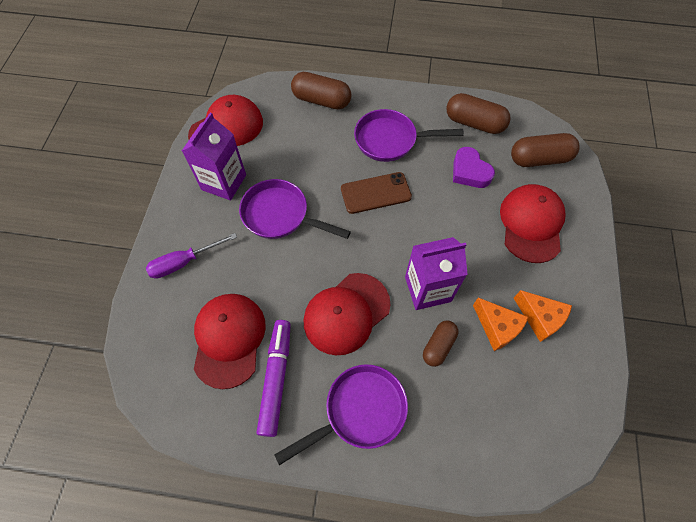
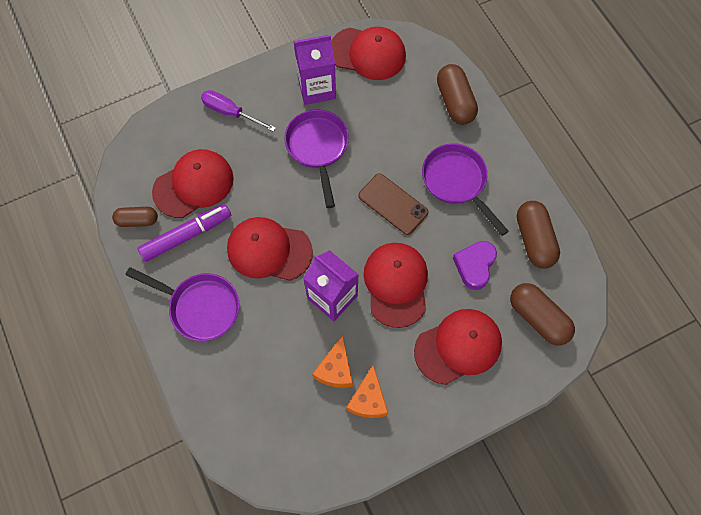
camera: 55 degrees right, 5 degrees up
brown capsule [423,320,458,367] -> brown capsule moved to [112,207,158,227]
none -> red cap [364,243,428,328]

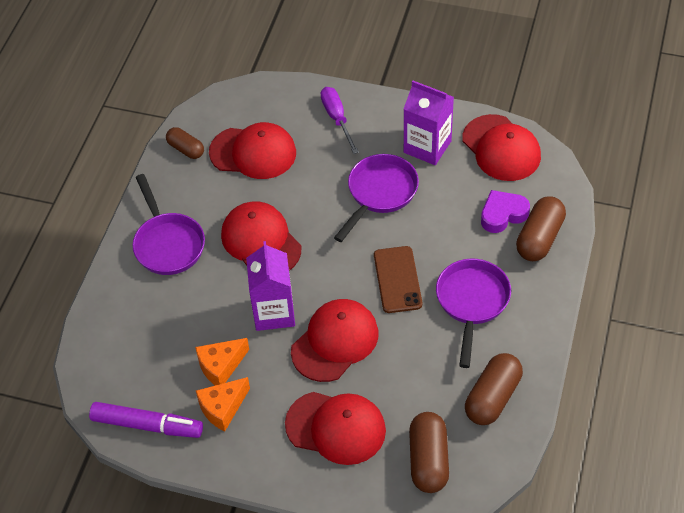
camera: 45 degrees right, 15 degrees down
purple marker [138,204,231,262] -> purple marker moved to [89,402,203,438]
purple heart [453,241,497,290] -> purple heart moved to [481,190,530,233]

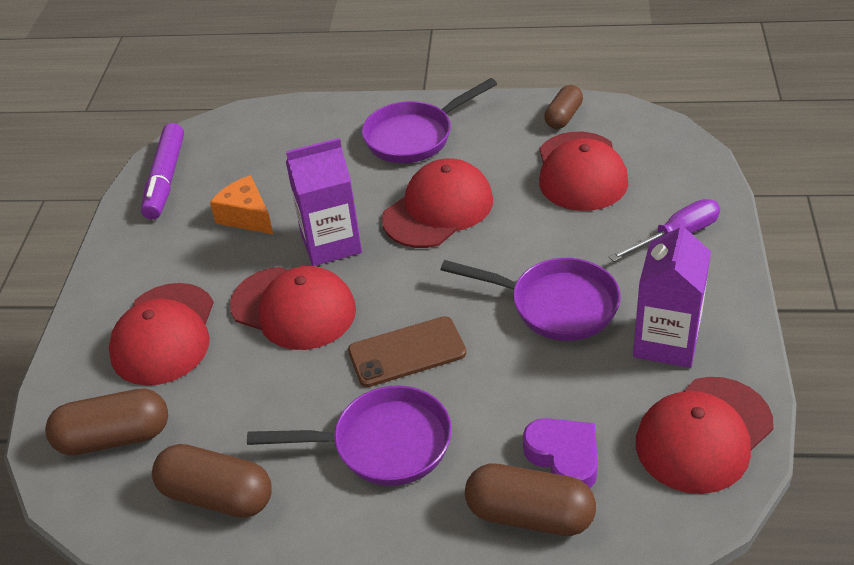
camera: 80 degrees right, 10 degrees down
orange cheese [196,377,250,431] -> none

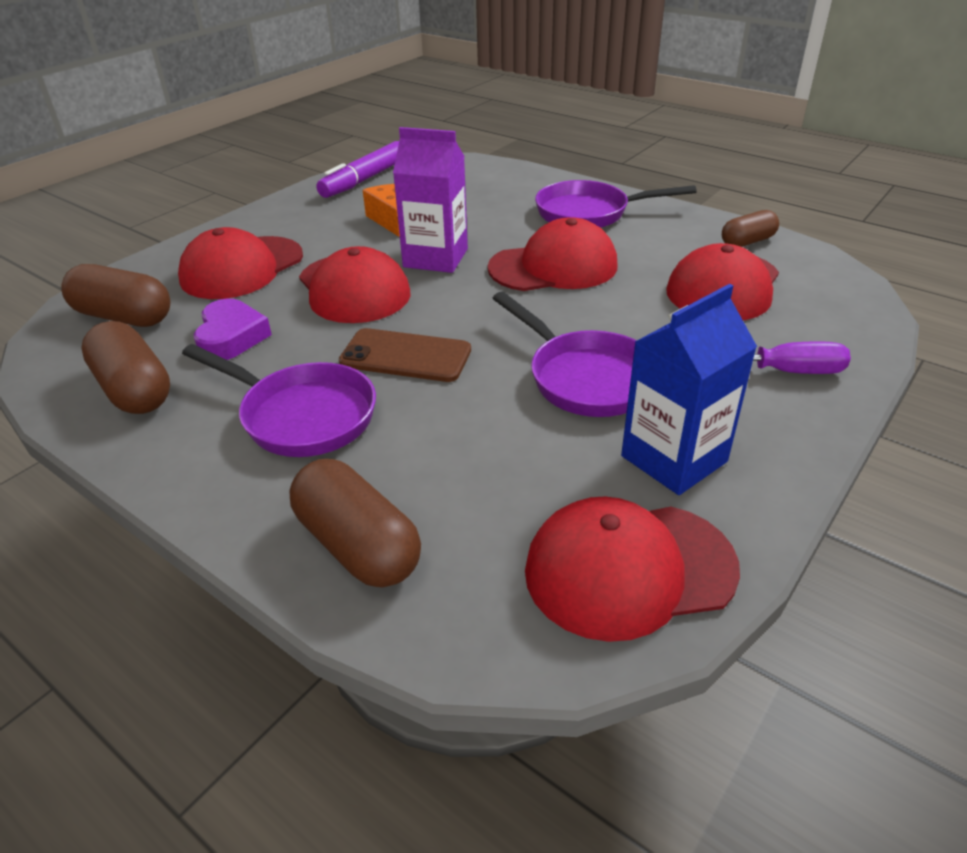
camera: 30 degrees right, 5 degrees down
purple heart [523,418,598,488] -> purple heart moved to [194,299,272,360]
purple carton [633,219,711,368] -> blue carton [621,284,757,495]

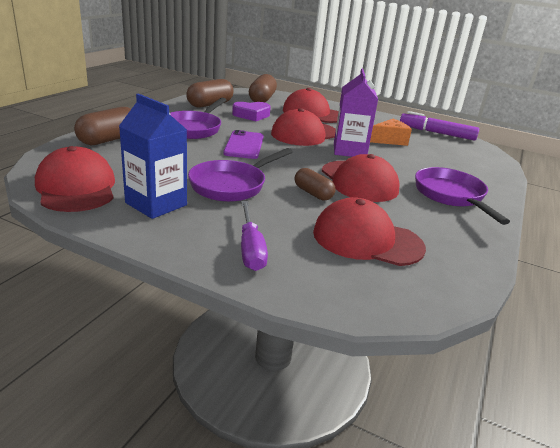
camera: 75 degrees right, 10 degrees down
brown phone [339,328,471,382] -> purple phone [223,130,264,159]
brown capsule [722,210,779,247] -> brown capsule moved to [295,168,335,200]

